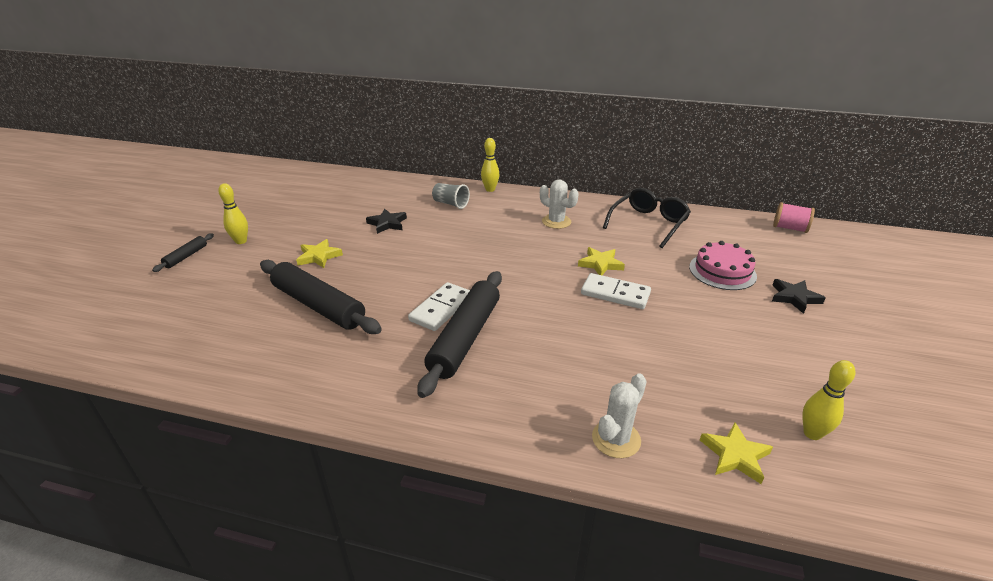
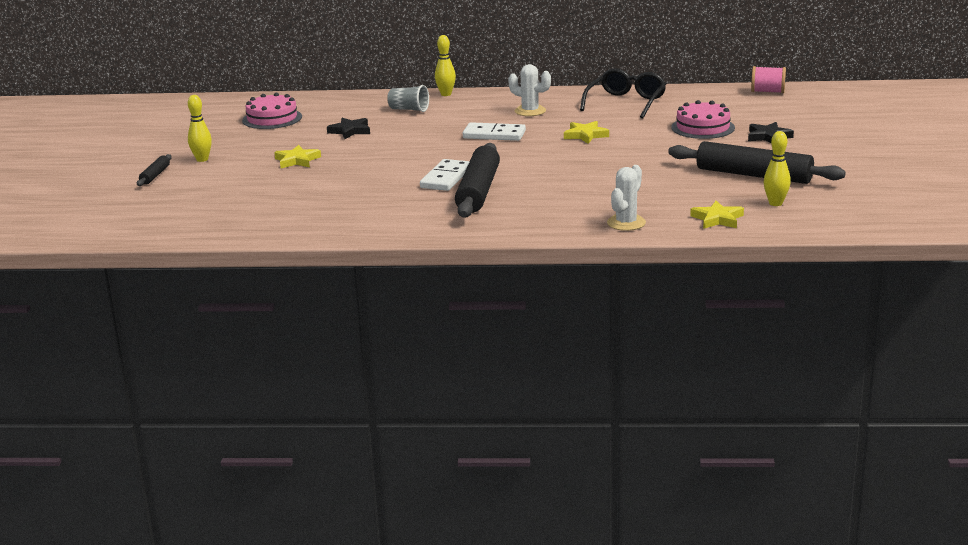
camera: 10 degrees left, 10 degrees down
black rolling pin [260,260,382,334] -> black rolling pin moved to [668,141,846,184]
white domino [581,273,651,309] -> white domino moved to [463,122,526,141]
none -> pink cake [242,93,302,129]

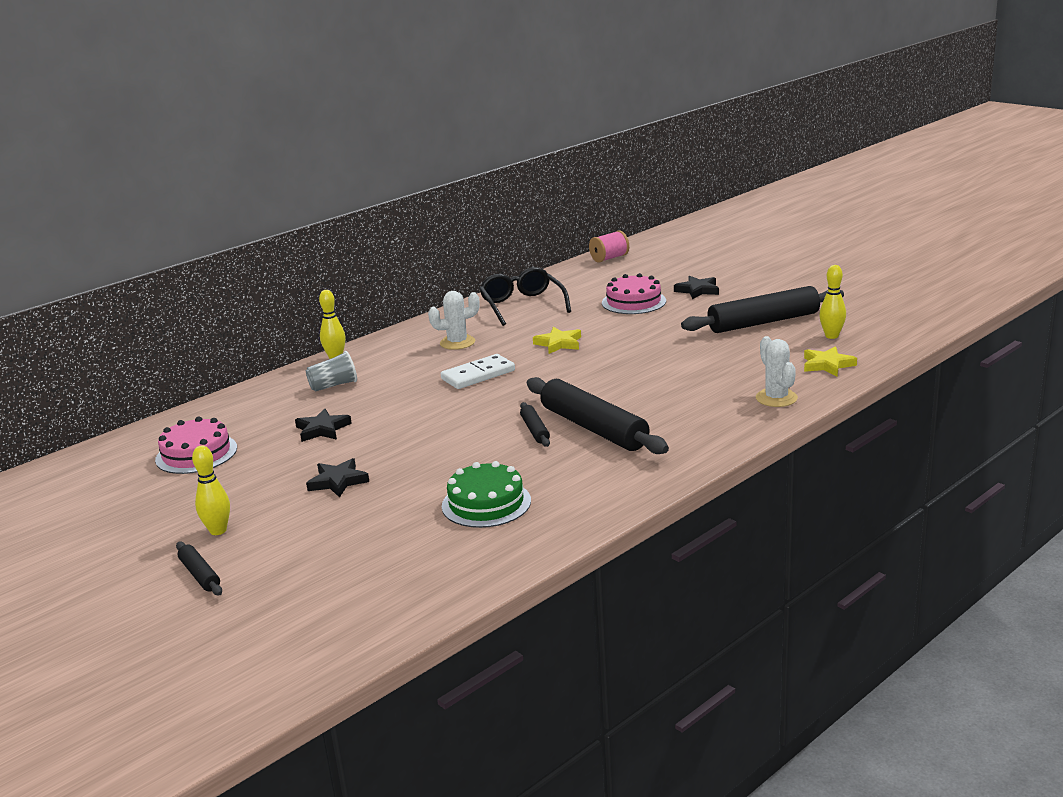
camera: 45 degrees left, 0 degrees up
yellow star [274,145,321,168] -> black star [306,458,369,498]
white domino [420,159,470,191] -> black rolling pin [520,402,550,447]
none -> green cake [442,461,531,528]

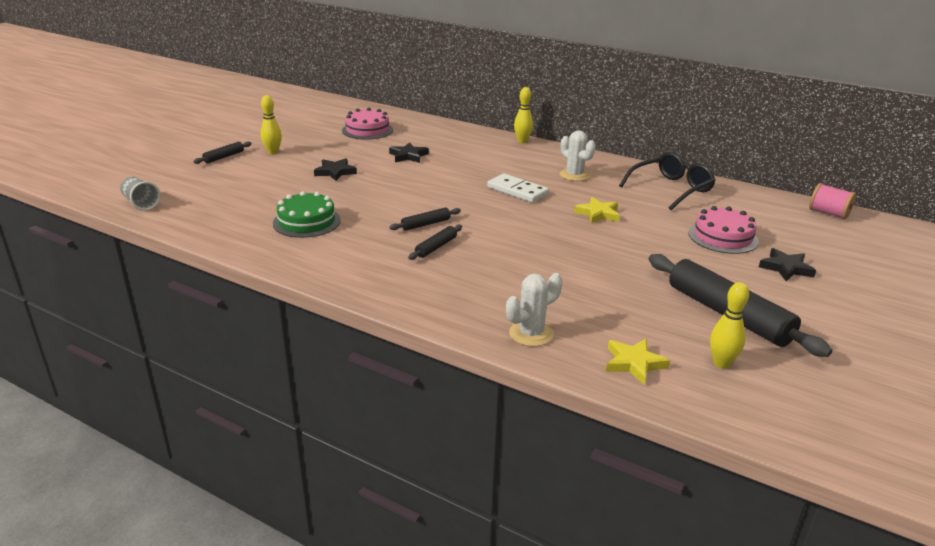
camera: 70 degrees right, 5 degrees up
grey cup [306,351,357,392] -> grey cup moved to [120,177,160,211]
black rolling pin [527,377,669,454] -> black rolling pin [408,225,462,260], size x0.46

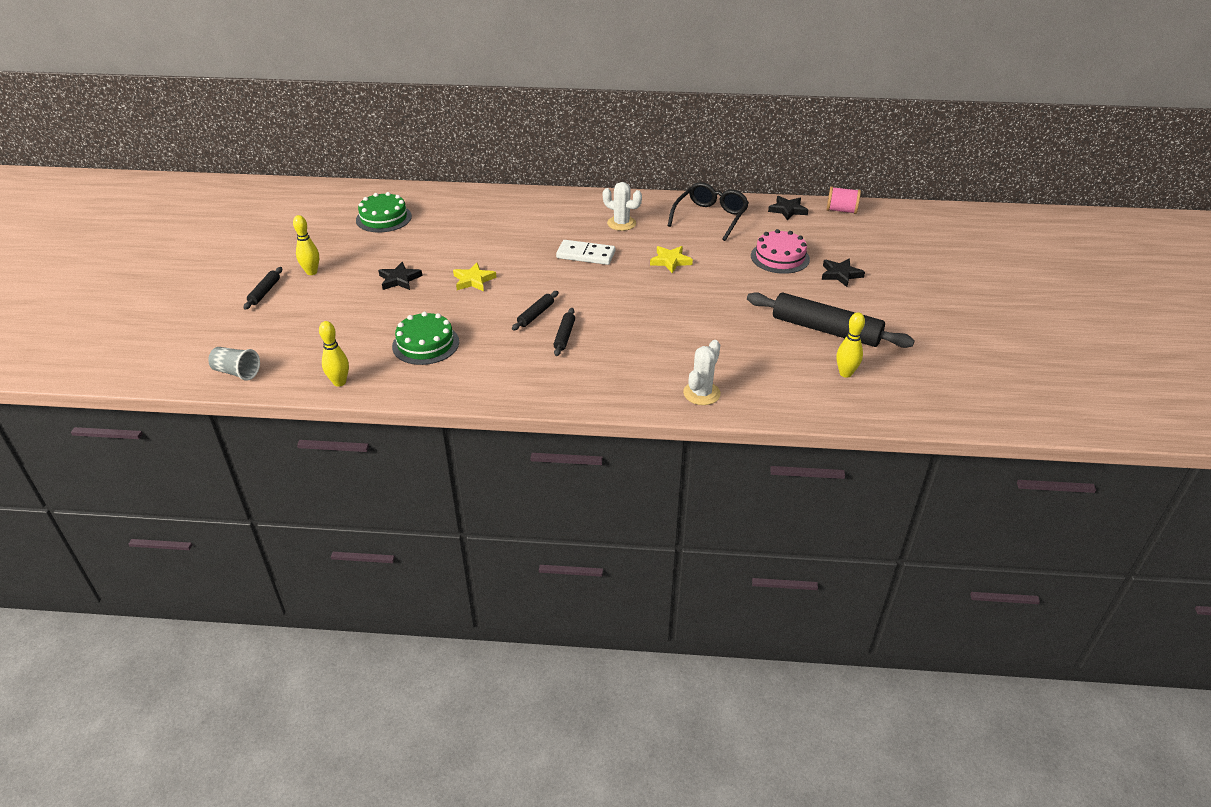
camera: 25 degrees left, 10 degrees up
pink cake [342,108,393,140] -> green cake [356,192,412,232]
black star [389,142,429,163] -> black star moved to [768,196,808,220]
yellow bowling pin [514,87,533,143] -> yellow bowling pin moved to [319,321,349,387]
yellow star [606,339,670,385] -> yellow star moved to [453,263,496,291]

